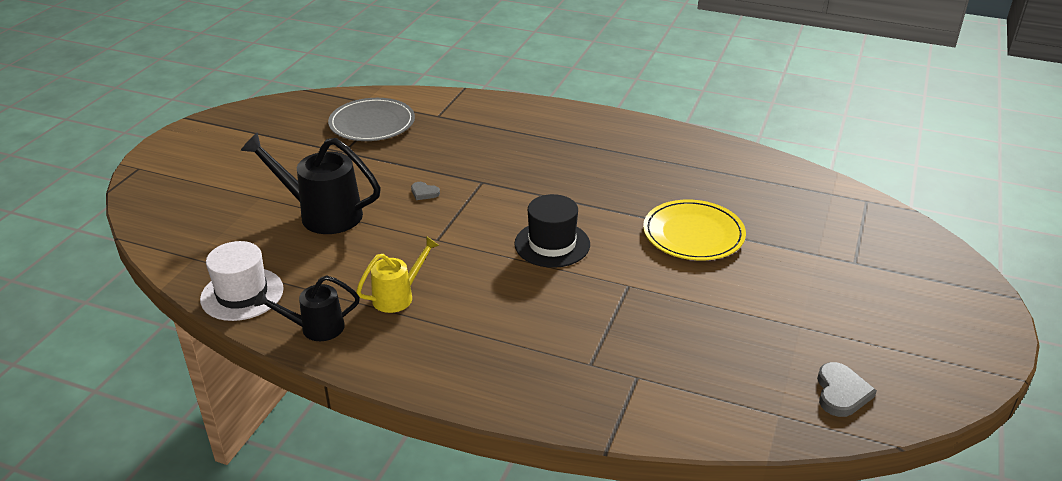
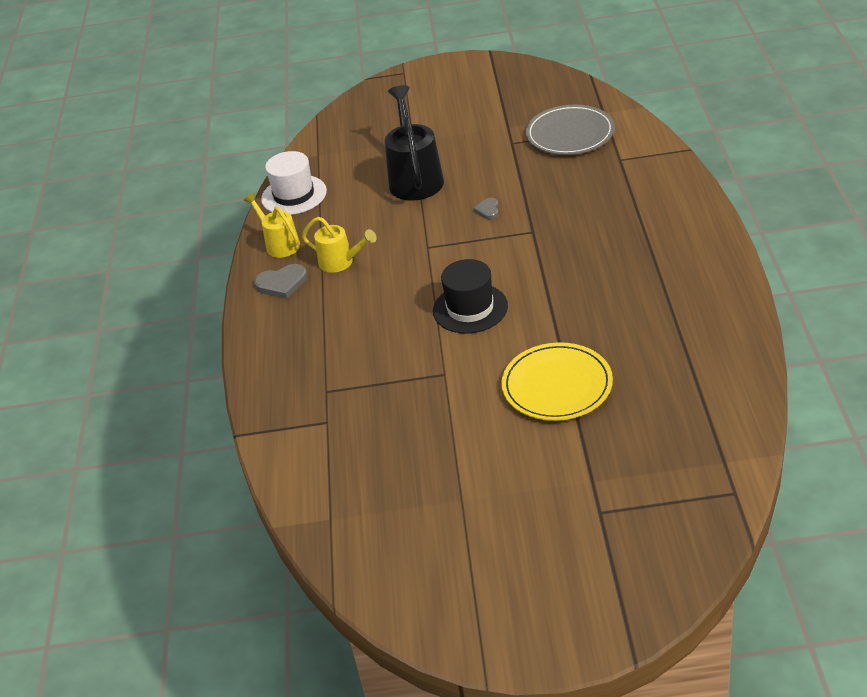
camera: 70 degrees right, 5 degrees up
black watering can [254,275,360,341] -> yellow watering can [244,193,300,258]
grey heart [817,362,877,417] -> grey heart moved to [254,264,307,299]

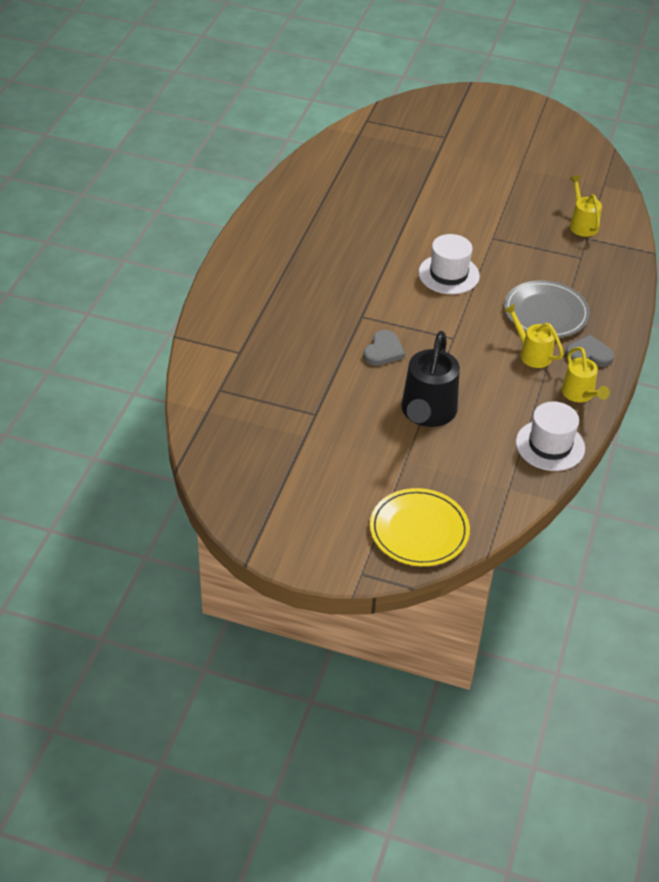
camera: 165 degrees left, 5 degrees up
black hat [433,259,508,334] -> white hat [418,234,480,294]
grey heart [473,198,498,219] -> grey heart [363,330,405,366], size x1.67
yellow plate [501,342,613,421] -> yellow plate moved to [370,488,470,566]
grey plate [526,105,615,155] -> grey plate moved to [504,280,590,338]
none -> yellow watering can [569,175,602,237]

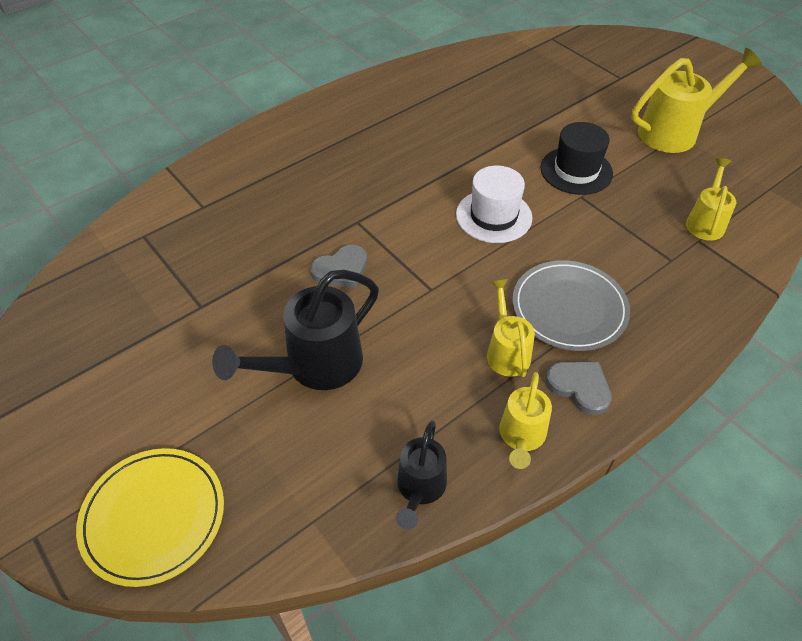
camera: 35 degrees right, 5 degrees up
white hat [516,401,585,471] -> black watering can [396,421,447,530]
none -> black hat [540,122,613,195]
none -> yellow watering can [632,48,762,153]

